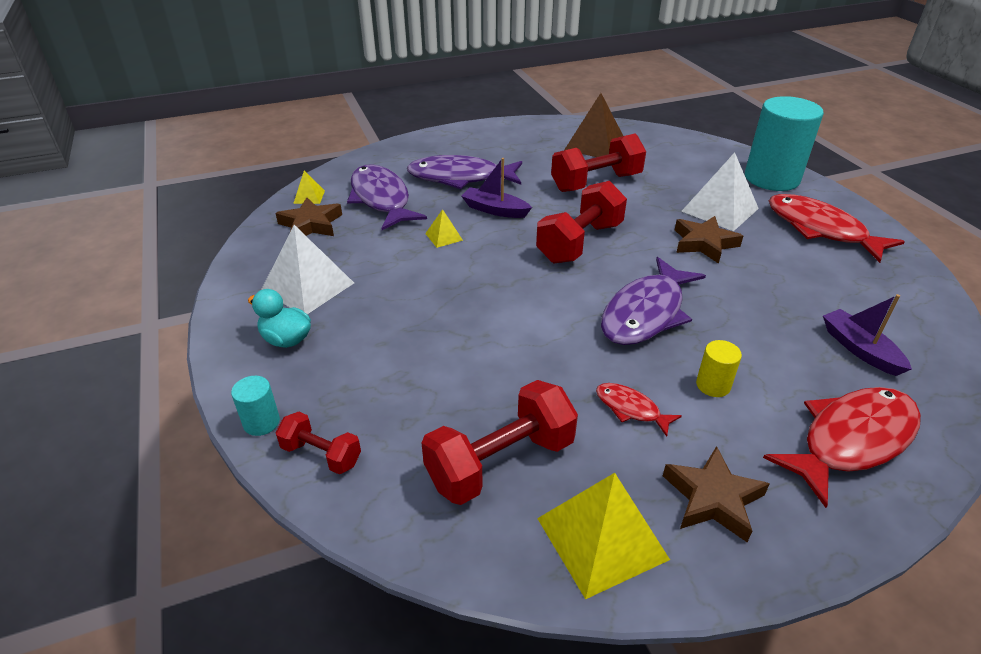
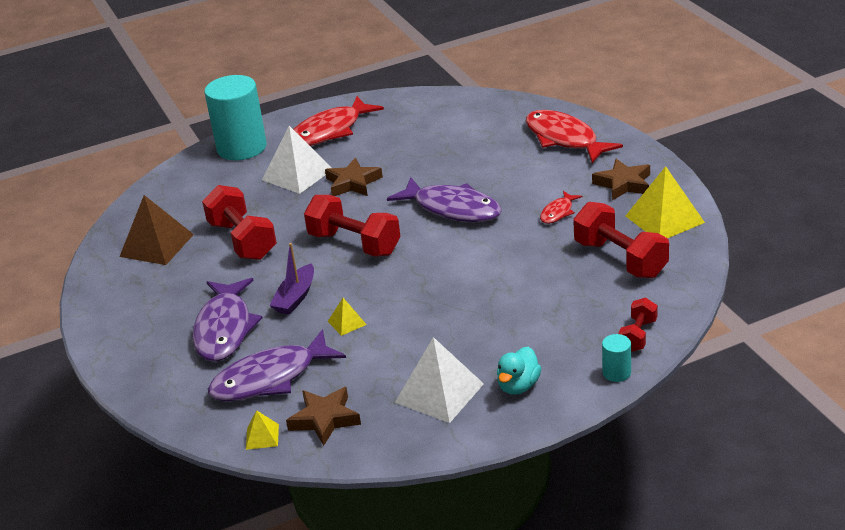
camera: 90 degrees left, 5 degrees down
yellow cylinder [696,340,742,397] -> none
purple boat [823,294,912,376] -> none

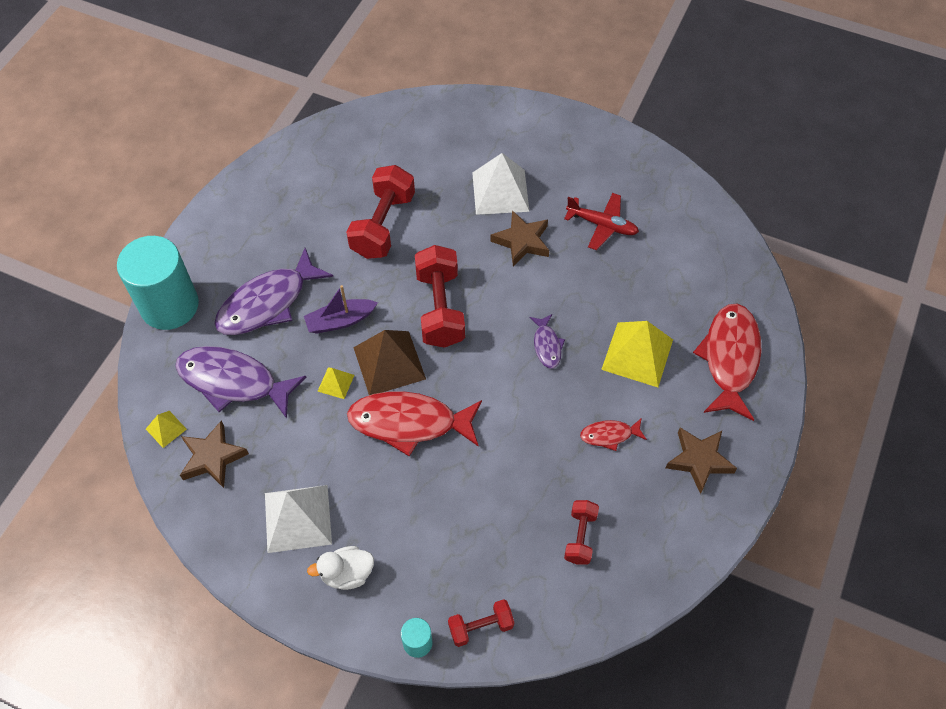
camera: 45 degrees right, 25 degrees up
brown pyramid [119,195,194,265] -> brown pyramid moved to [353,330,426,395]
turquoise cylinder [204,75,267,160] -> turquoise cylinder moved to [117,236,199,330]
red fish [293,96,384,146] -> red fish moved to [347,391,482,456]
purple fish [387,177,502,222] -> purple fish [530,314,565,369], size x0.49
turquoise duck [497,347,541,395] -> white duck [307,546,374,590]
red dumbbell [574,202,669,278] -> red dumbbell [564,500,599,565], size x0.55
yellow pyramid [626,166,705,238] -> yellow pyramid moved to [601,321,673,387]
none -> red plane [564,193,639,250]

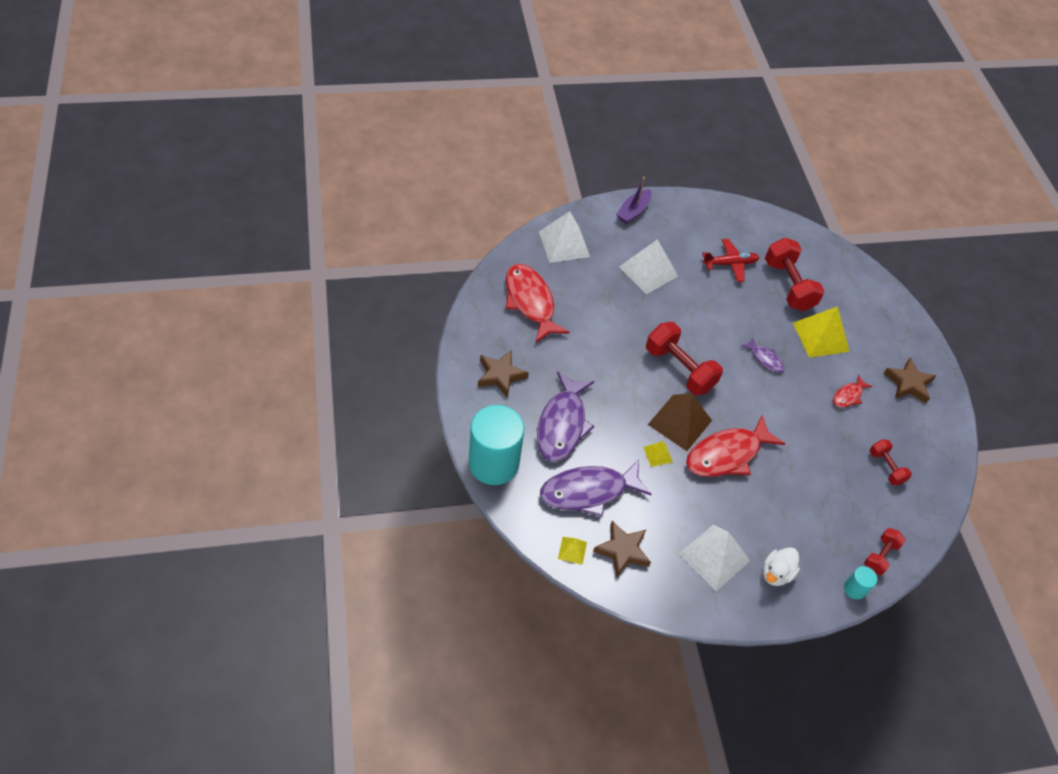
camera: 40 degrees left, 5 degrees down
purple boat [304,285,378,333] -> purple boat moved to [616,177,652,224]
red dumbbell [346,165,415,259] -> red dumbbell moved to [765,238,825,311]
brown star [490,210,549,266] -> brown star moved to [478,351,529,398]
red fish [693,304,762,421] -> red fish moved to [506,264,570,343]
none -> white pyramid [539,211,590,263]

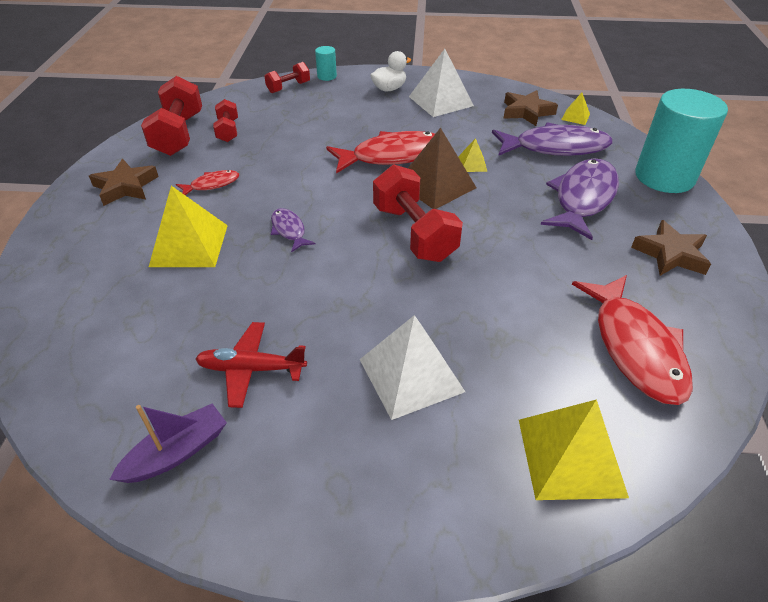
camera: 160 degrees left, 10 degrees down
white pyramid [539,211,590,263] -> yellow pyramid [519,399,629,500]
purple boat [616,177,652,224] -> purple boat moved to [109,403,227,483]
red dumbbell [765,238,825,311] -> red dumbbell moved to [141,76,202,156]

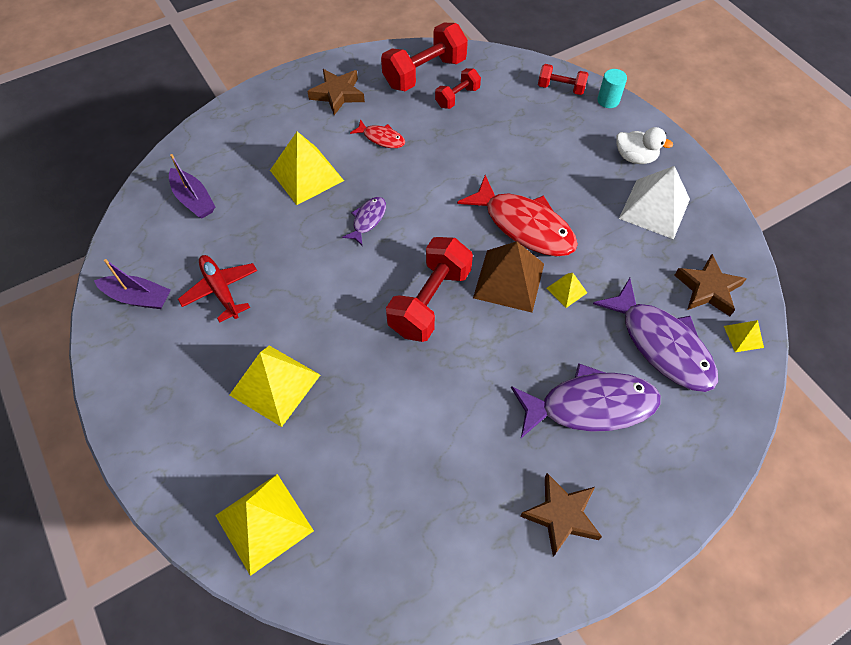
camera: 55 degrees right, 15 degrees up
white pyramid [359,315,465,420] -> yellow pyramid [230,346,320,427]
red fish [572,275,693,405] -> none
turquoise cylinder [635,89,728,193] -> none
none -> purple boat [169,154,215,219]

